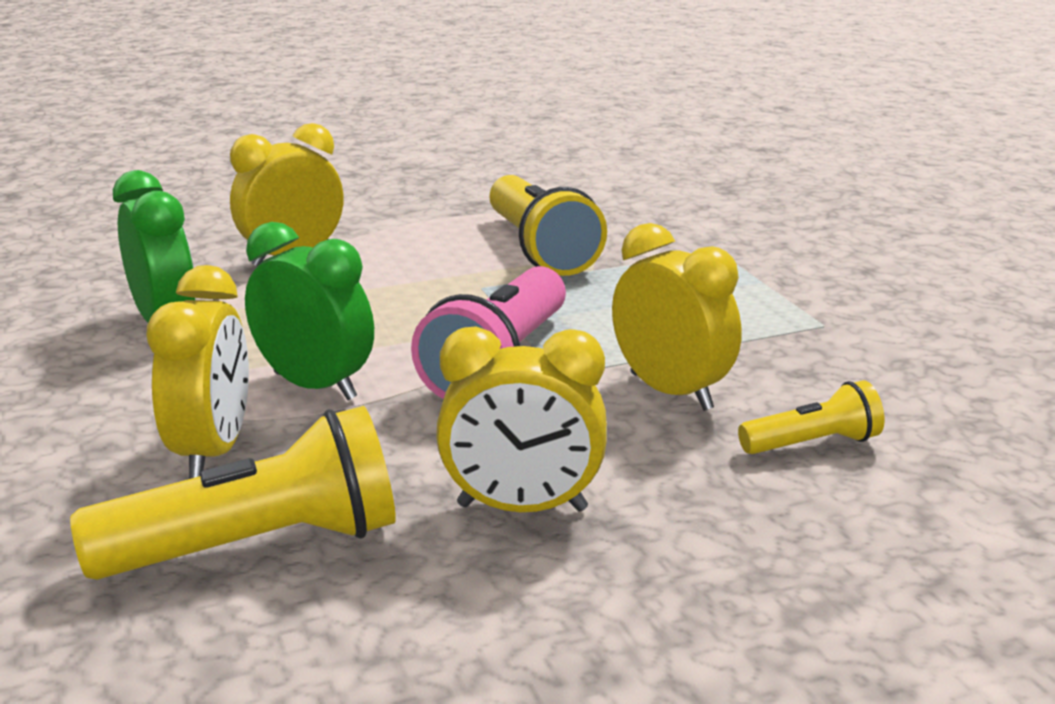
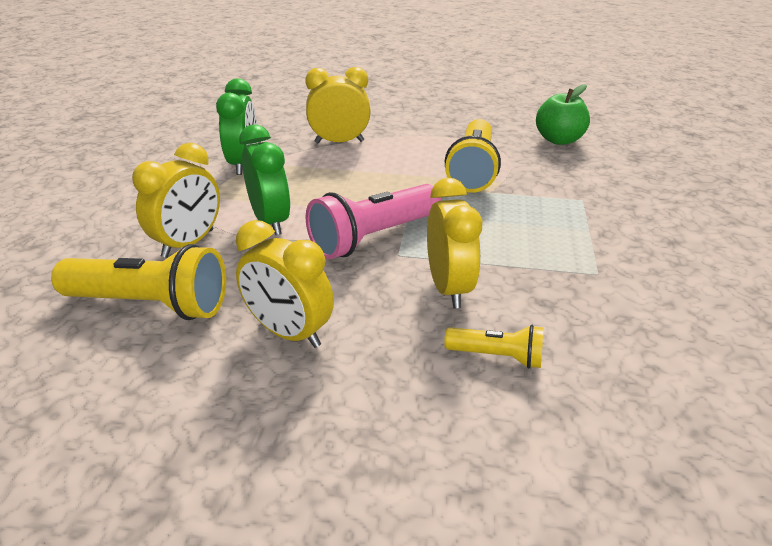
camera: 30 degrees right, 10 degrees up
none -> green apple [536,84,590,145]

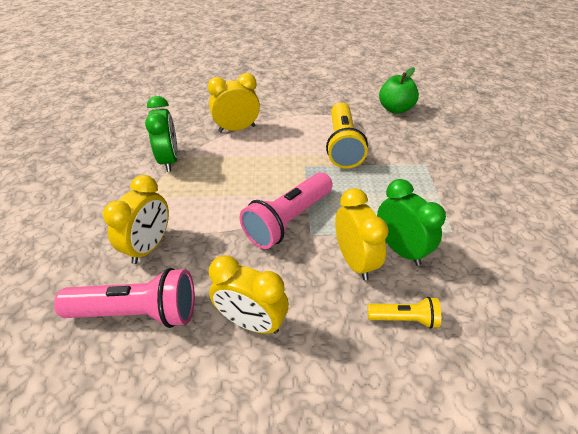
camera: 10 degrees left, 10 degrees up
yellow flashlight [51,244,226,320] -> pink flashlight [54,268,195,328]
green clock [239,124,290,235] -> green clock moved to [377,179,446,266]

